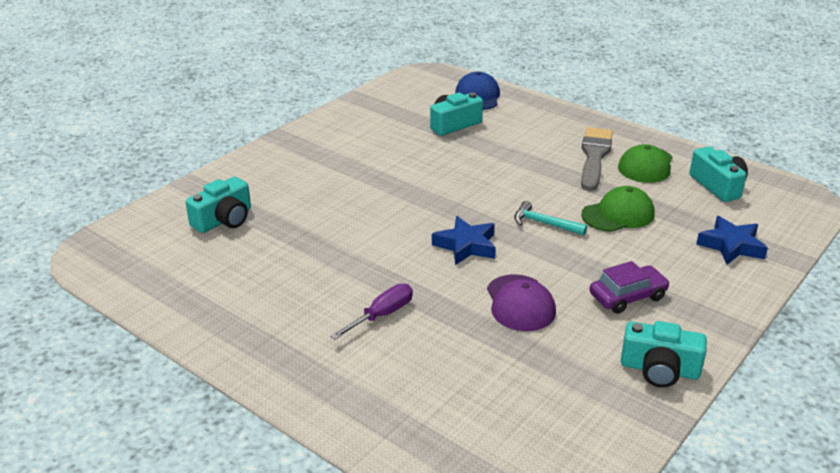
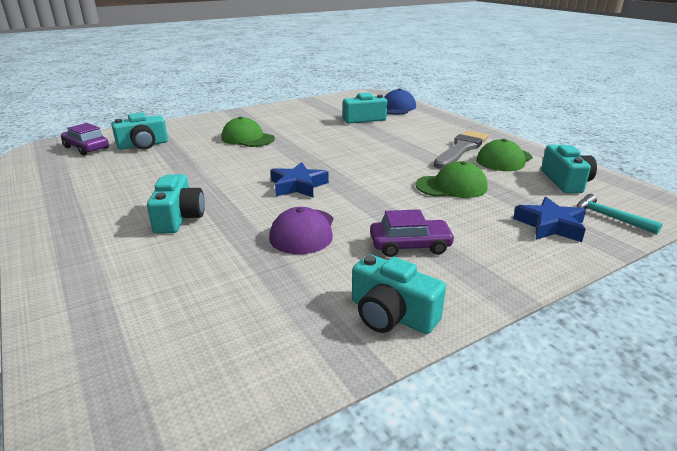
camera: 20 degrees right, 5 degrees down
purple screwdriver [330,284,413,339] -> turquoise camera [147,174,205,234]
turquoise hammer [514,201,587,235] -> turquoise hammer moved to [576,194,662,234]
none -> purple car [61,123,109,155]
none -> green cap [221,116,275,147]

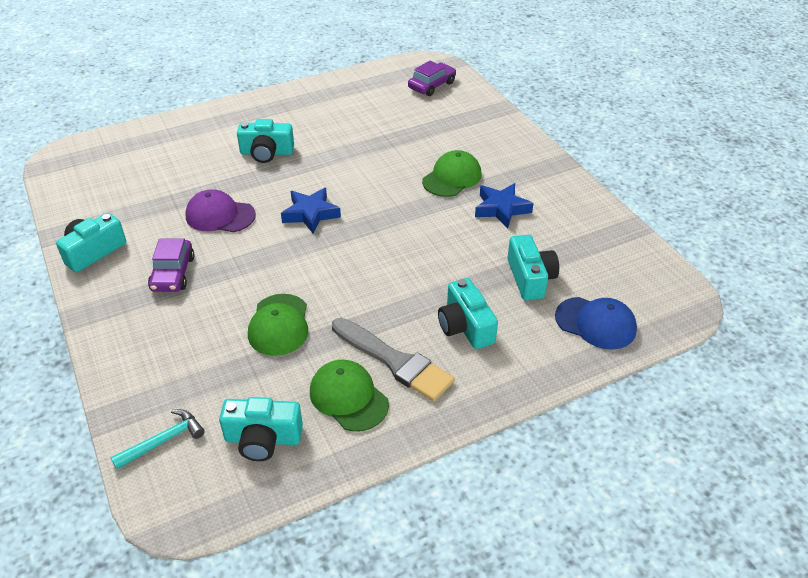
camera: 95 degrees right, 15 degrees up
turquoise camera [111,113,168,150] -> turquoise camera moved to [438,278,498,349]
blue star [513,197,586,242] -> blue star moved to [475,183,534,228]

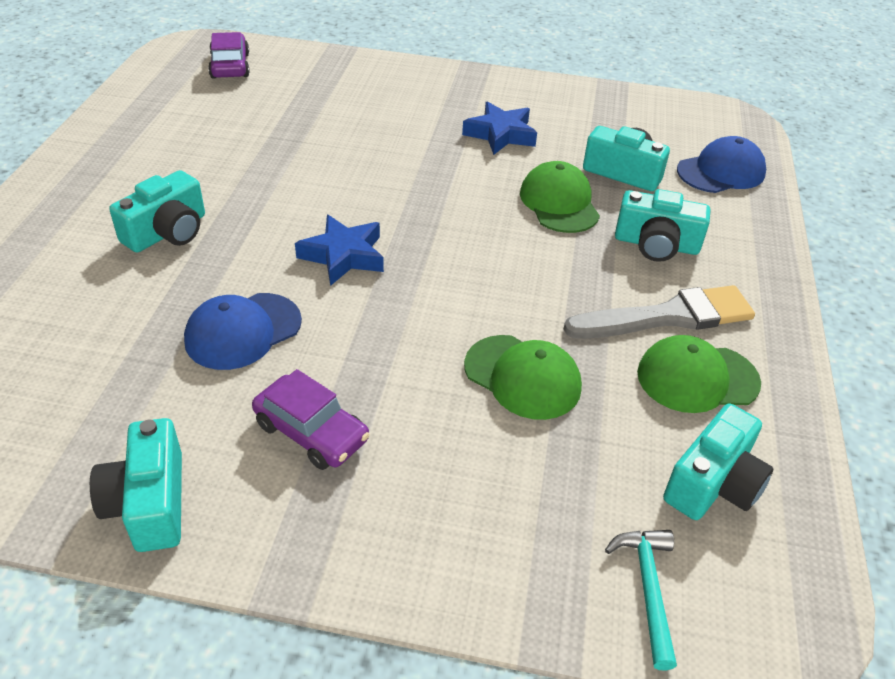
camera: 55 degrees left, 0 degrees up
purple cap [186,189,256,232] -> blue cap [184,293,302,370]
green cap [422,150,482,197] -> green cap moved to [520,161,600,233]

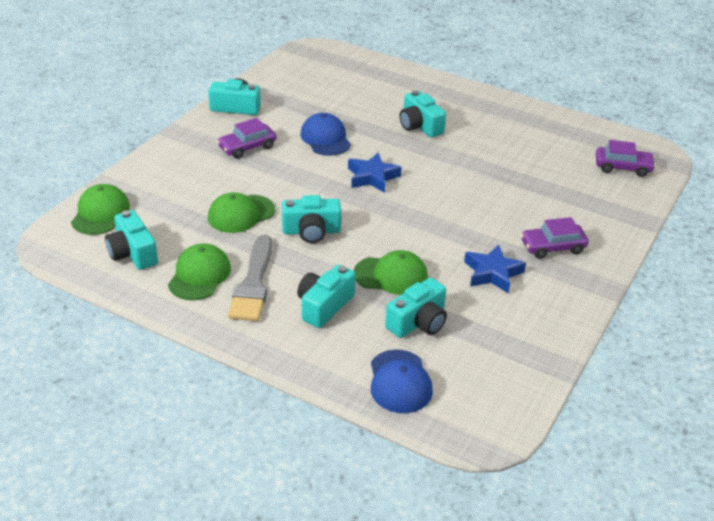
camera: 110 degrees right, 5 degrees down
turquoise hammer [605,530,677,670] -> green cap [71,184,130,235]
none -> turquoise camera [282,195,341,243]
none -> purple car [521,217,589,259]

